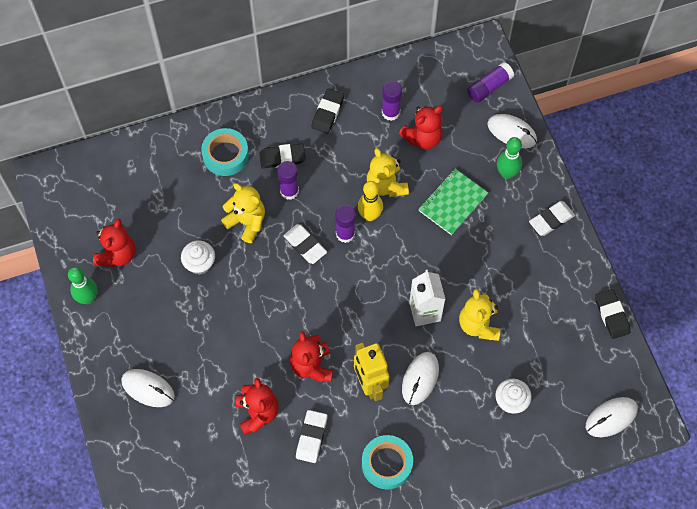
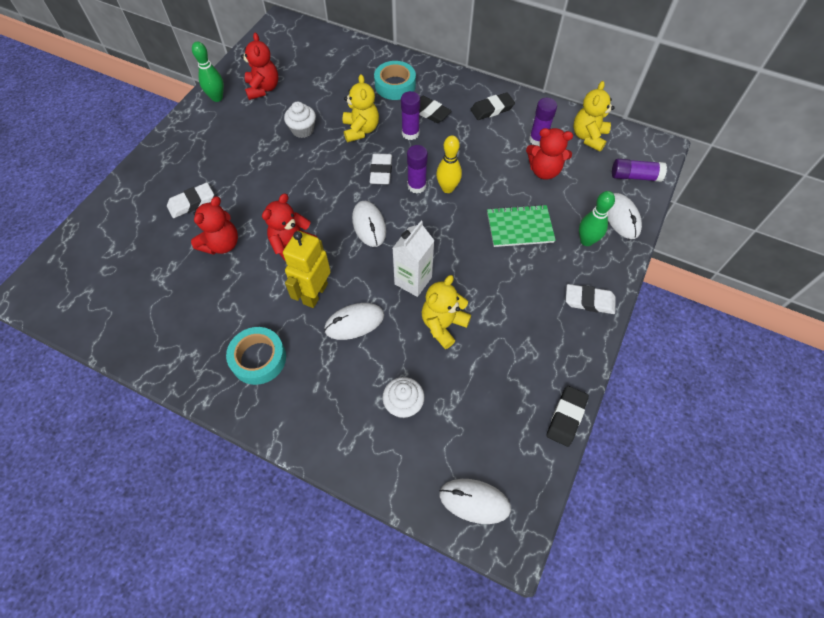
camera: 45 degrees right, 5 degrees down
red teddy bear [93,219,135,267] -> red teddy bear turned 75 degrees counterclockwise [241,32,278,100]
white mouse [121,369,175,407] -> white mouse moved to [352,201,386,247]
white eraser [296,410,328,463] -> white eraser moved to [167,183,214,218]
yellow teddy bear [367,148,409,197] -> yellow teddy bear moved to [573,81,615,151]

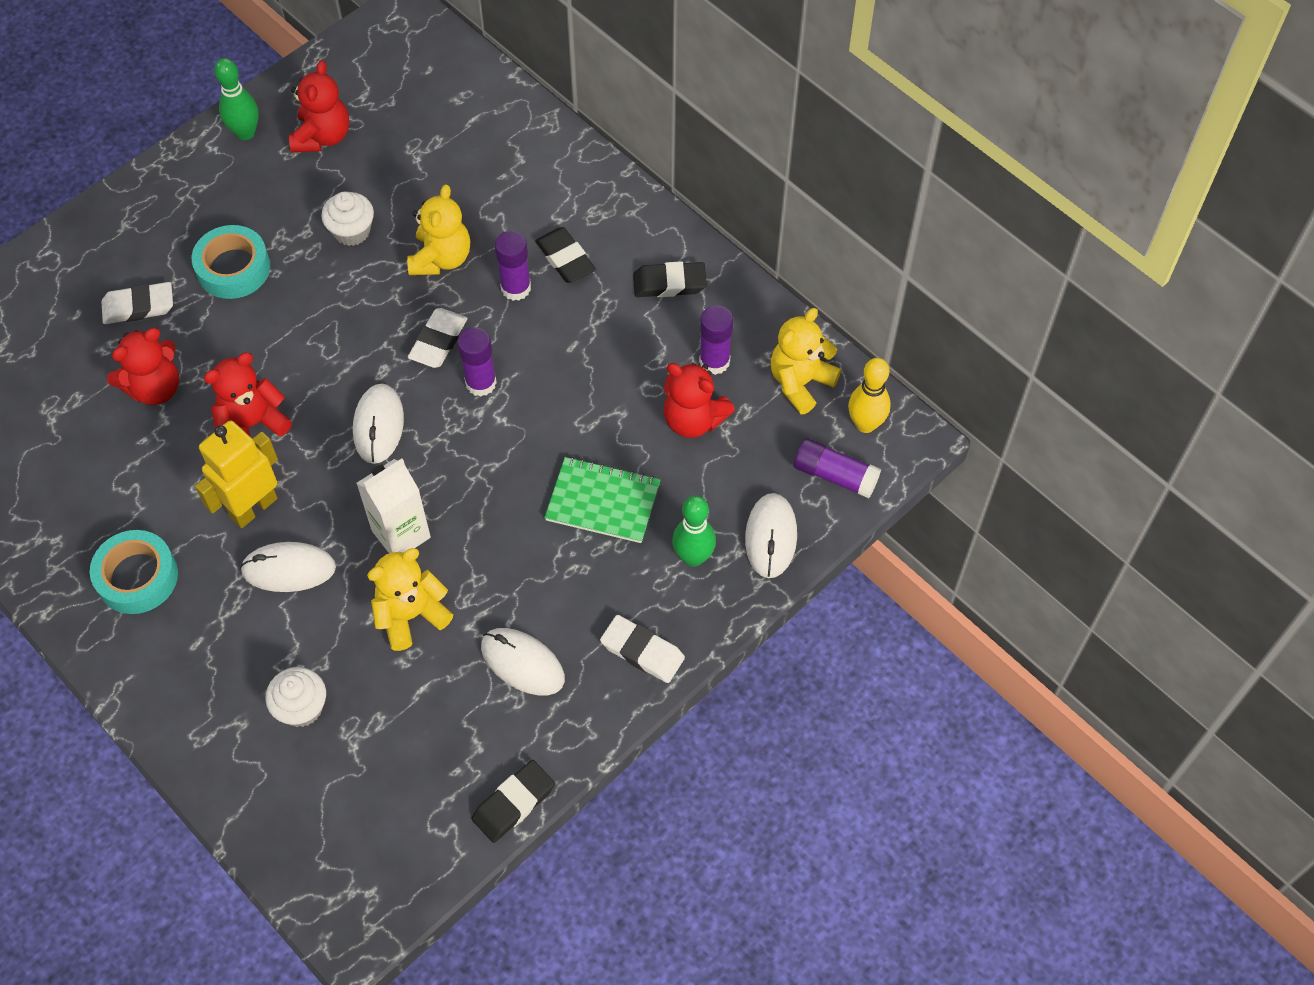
camera: 20 degrees right, 0 degrees up
turquoise tape [374,61,416,100] -> turquoise tape moved to [192,225,270,299]
yellow bowling pin [436,135,462,193] -> yellow bowling pin moved to [848,358,891,433]
white mouse [439,479,511,524] -> white mouse moved to [481,628,565,696]

